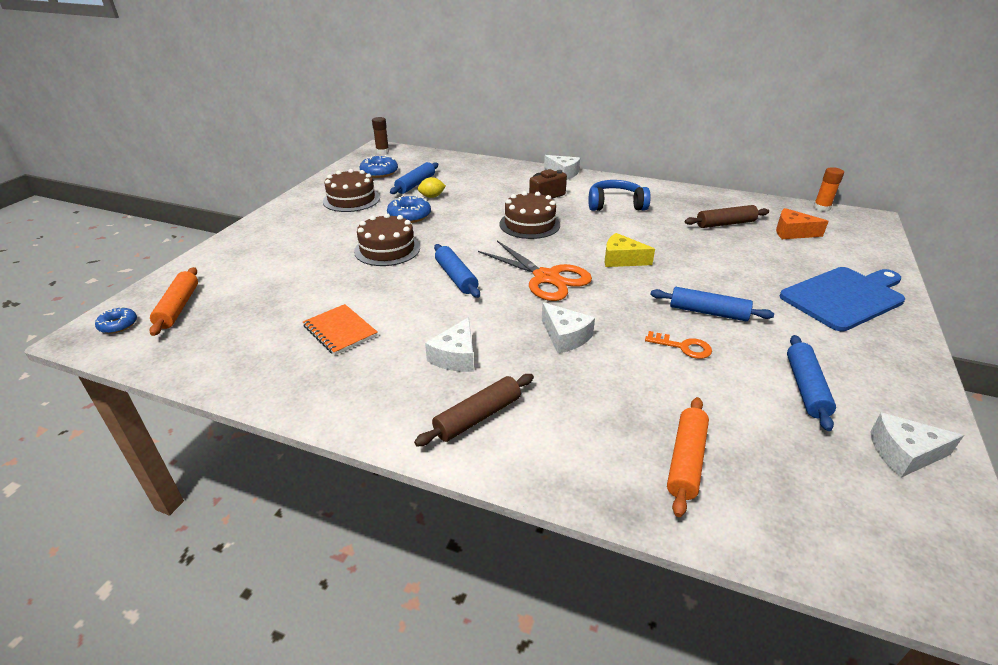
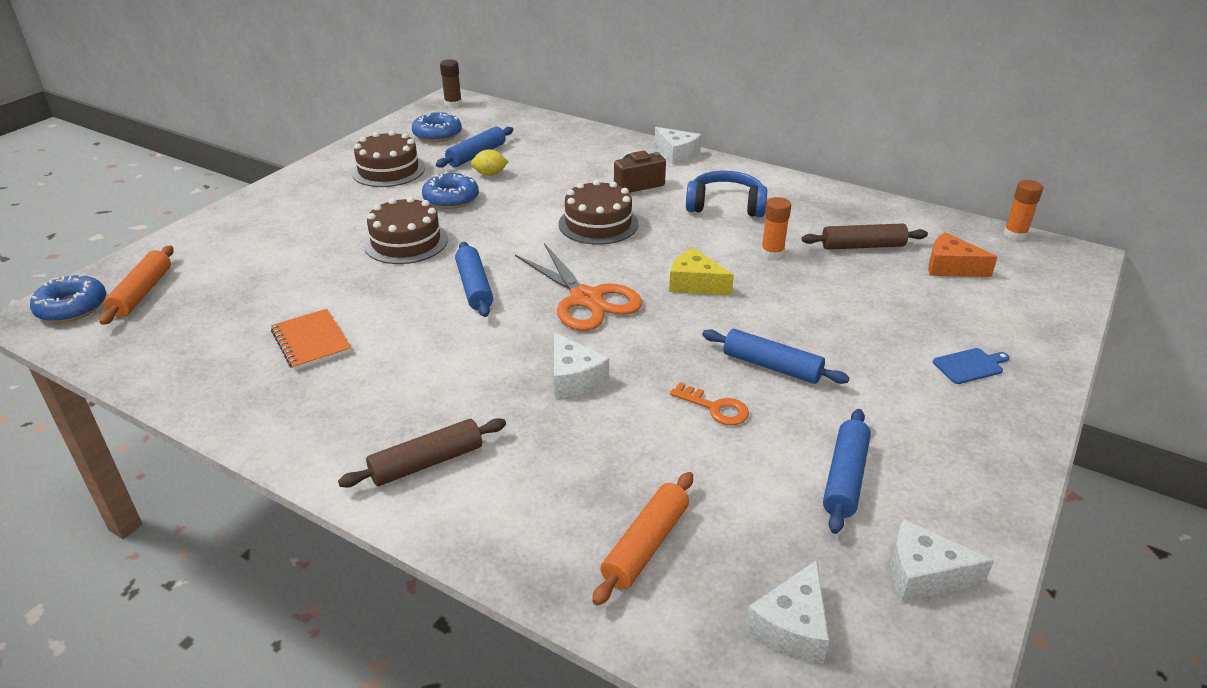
camera: 10 degrees right, 0 degrees up
blue donut [95,307,137,334] -> blue donut [30,274,106,323], size x1.61
white cheese [425,317,474,372] -> white cheese moved to [745,560,829,664]
blue cutting board [779,267,905,331] -> blue cutting board [933,348,1010,384], size x0.41
none -> orange glue stick [761,197,791,260]

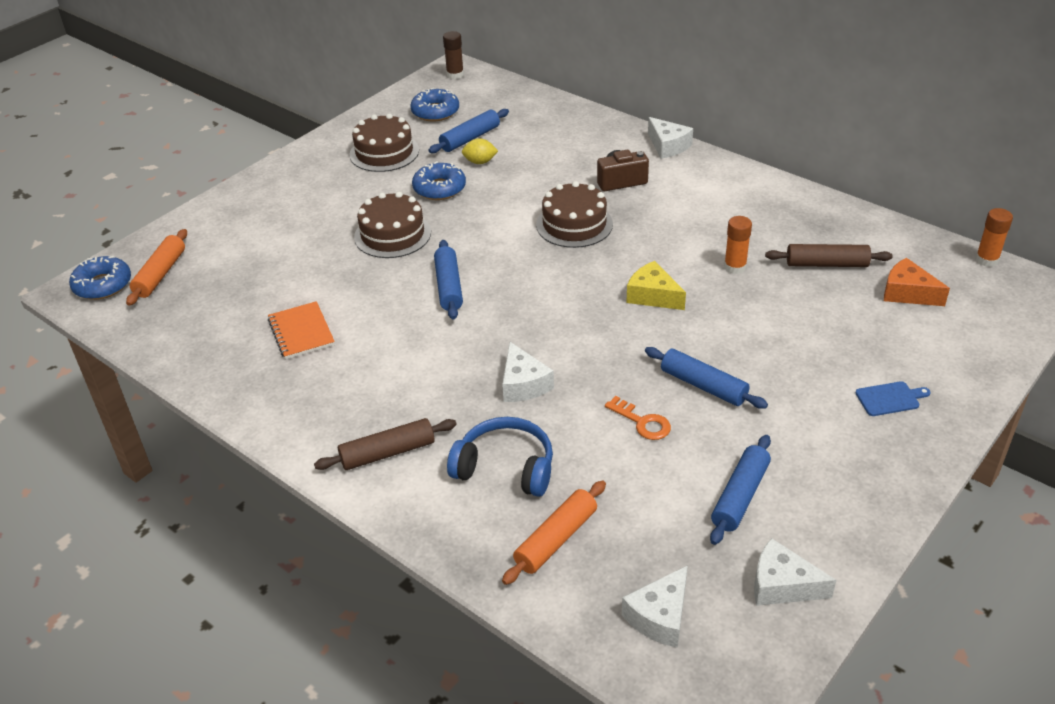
camera: 10 degrees right, 5 degrees up
orange scissors [515,243,642,331] -> none
blue headphones [686,171,767,217] -> blue headphones moved to [447,417,553,497]

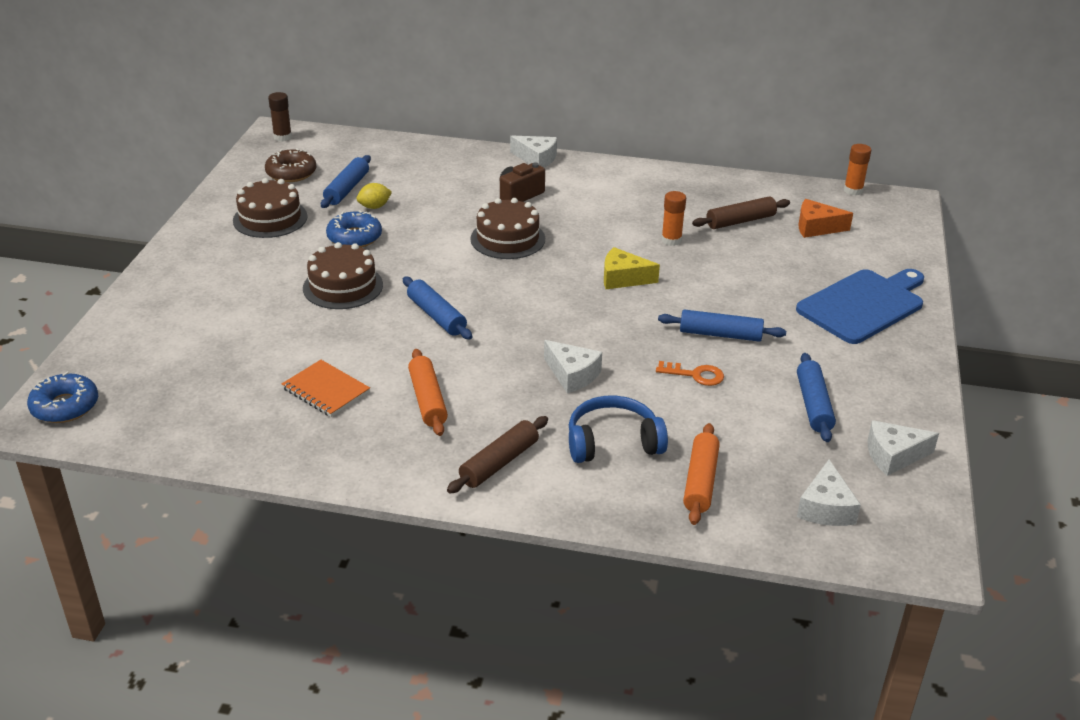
camera: 30 degrees left, 5 degrees down
orange rolling pin [126,229,187,306] -> orange rolling pin moved to [408,349,448,436]
blue donut [410,87,459,121] -> brown donut [265,148,316,182]
blue cutting board [856,381,931,416] -> blue cutting board [796,269,924,344], size x2.42

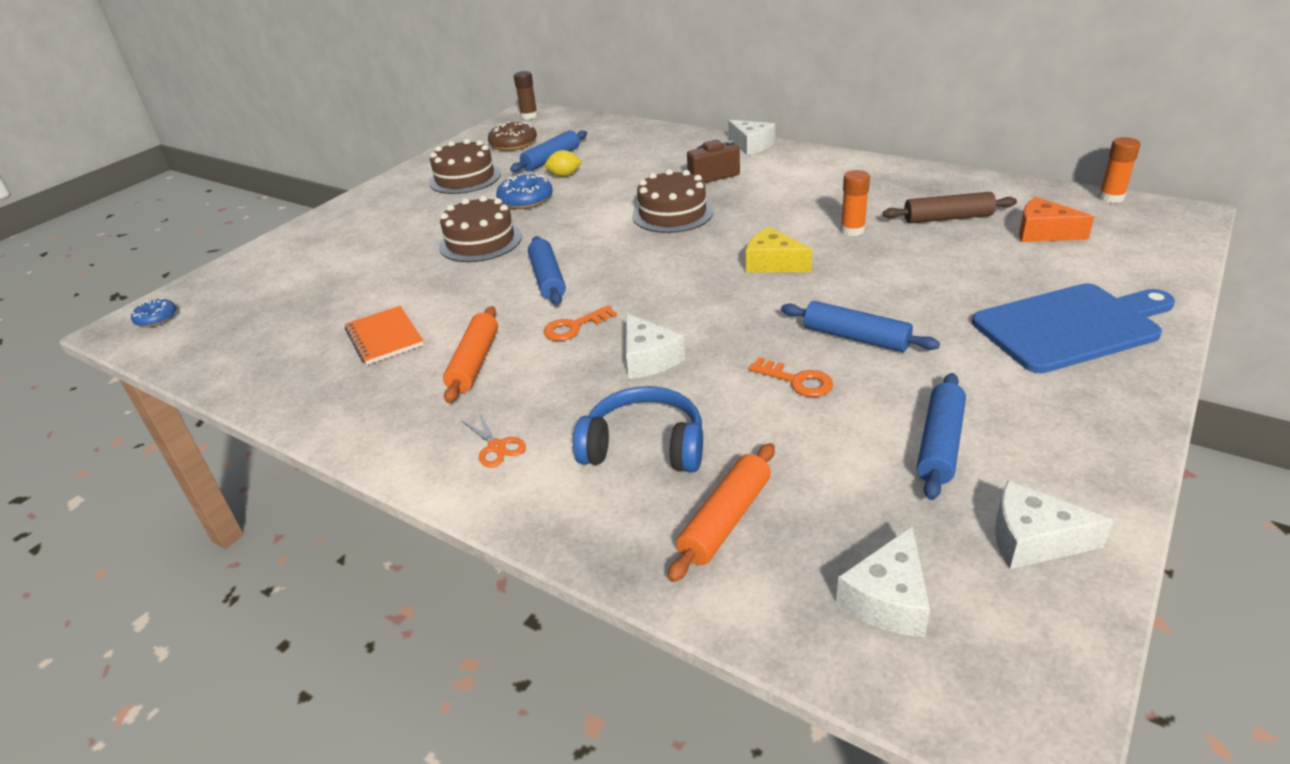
camera: 25 degrees right, 0 degrees up
blue donut [27,372,98,423] -> blue donut [131,298,176,327], size x0.62
brown rolling pin [447,416,548,493] -> orange scissors [462,413,526,468]
none -> orange key [544,305,617,341]

